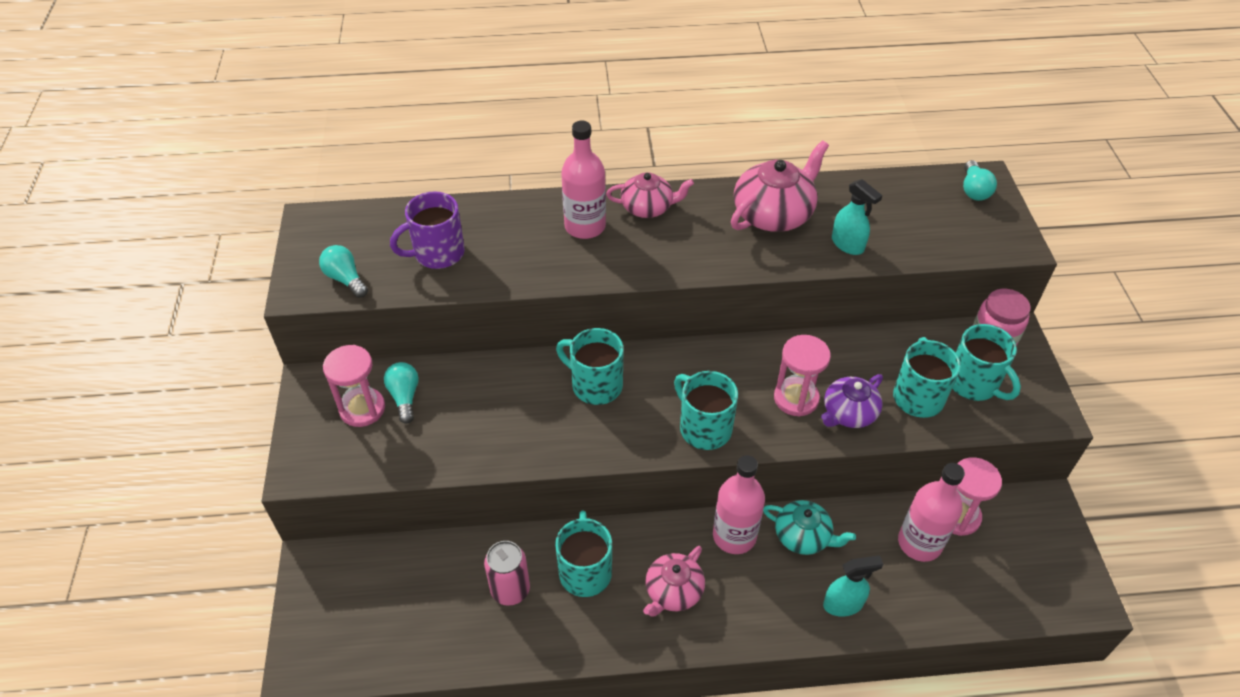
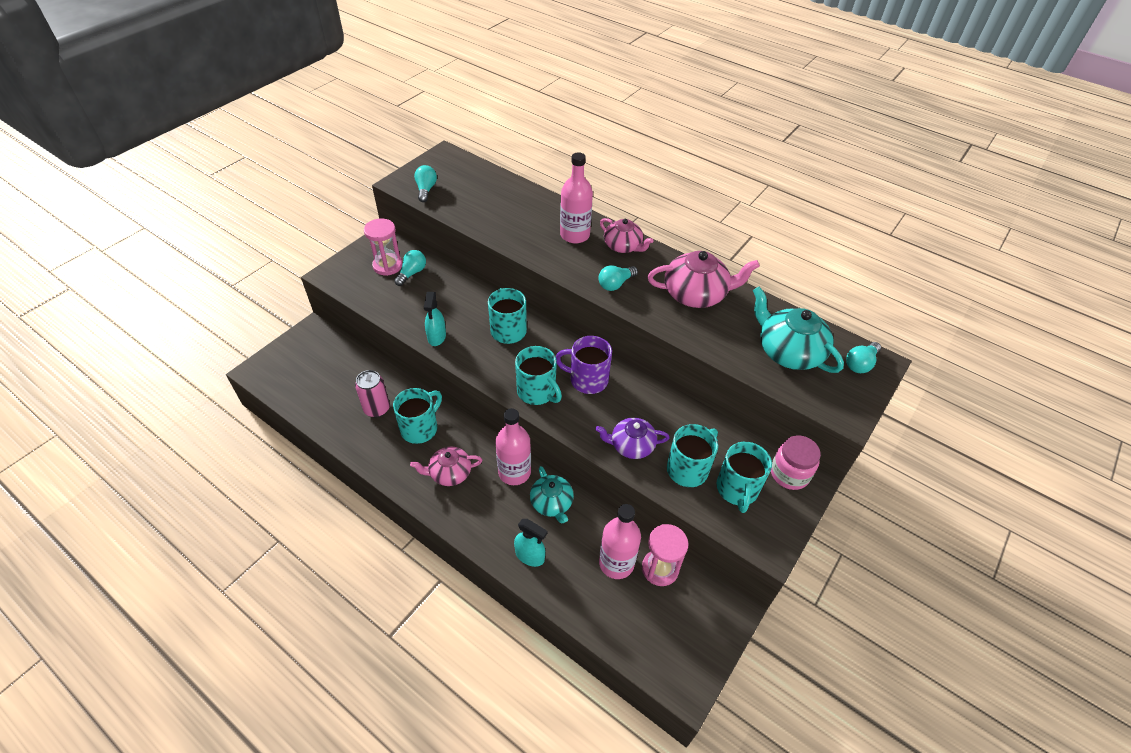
camera: 40 degrees right, 0 degrees up
purple mug [390,191,465,269] -> purple mug moved to [556,336,612,394]
turquoise mug [674,371,738,450] -> turquoise mug turned 135 degrees clockwise [515,346,562,405]
pink hourglass [774,335,831,417] -> none
turquoise spray bottle [832,179,882,255] -> turquoise spray bottle moved to [424,292,446,346]
none -> turquoise light bulb [598,265,638,291]
none -> turquoise teapot [753,287,844,373]

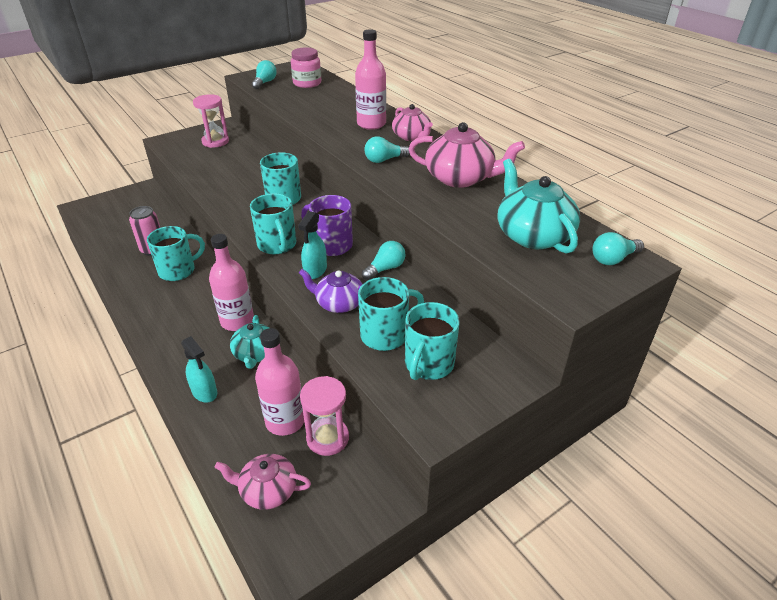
camera: 20 degrees right, 10 degrees down
turquoise light bulb [394,250,426,286] -> turquoise light bulb moved to [362,241,406,280]
pink teapot [410,447,482,486] -> pink teapot moved to [214,454,311,510]
turquoise spray bottle [424,292,446,346] -> turquoise spray bottle moved to [298,211,327,279]
pink jar [771,435,821,490] -> pink jar moved to [291,48,321,88]

